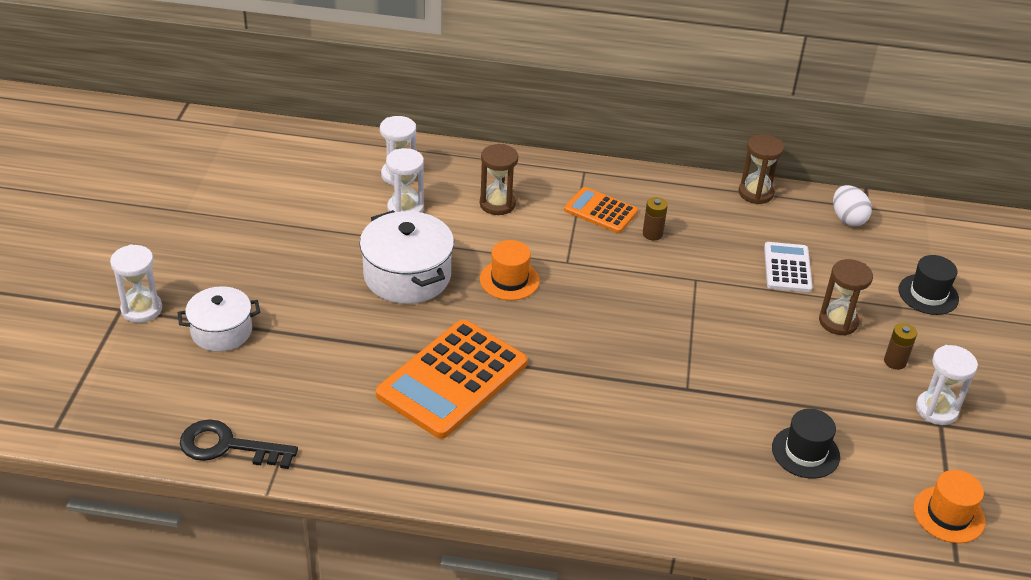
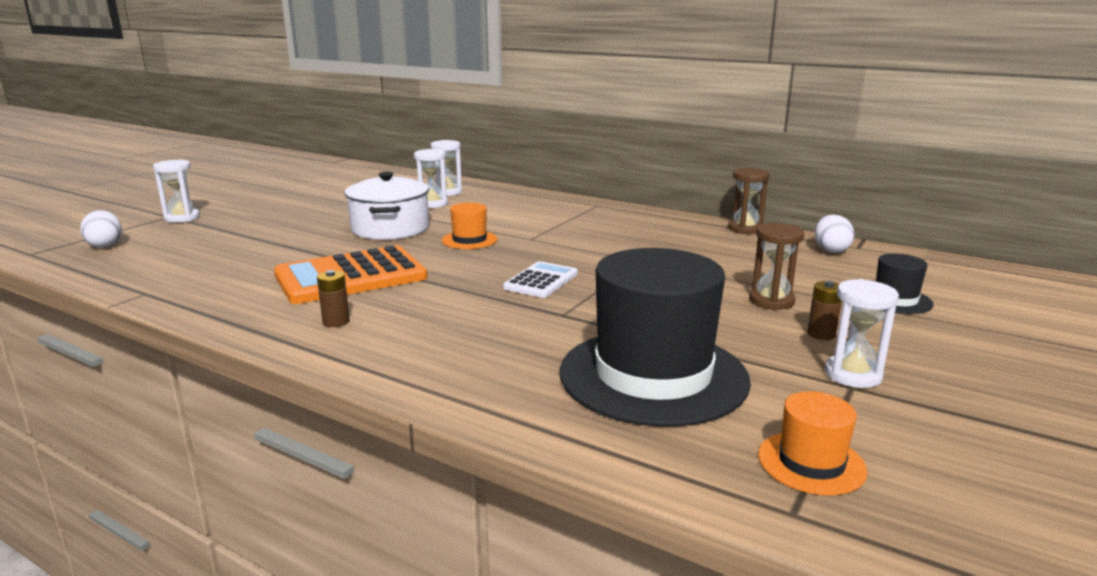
camera: 25 degrees right, 20 degrees down
white pot [178,286,260,352] -> none
black key [180,419,298,469] -> none
brown hourglass [480,144,518,215] -> none
orange calculator [564,187,638,233] -> none
brown battery [643,197,668,241] -> brown battery moved to [317,270,350,327]
white calculator [764,242,812,292] -> white calculator moved to [503,261,578,298]
black hat [772,409,840,479] -> black hat [559,248,751,427], size x2.22
none -> white egg [80,210,122,248]

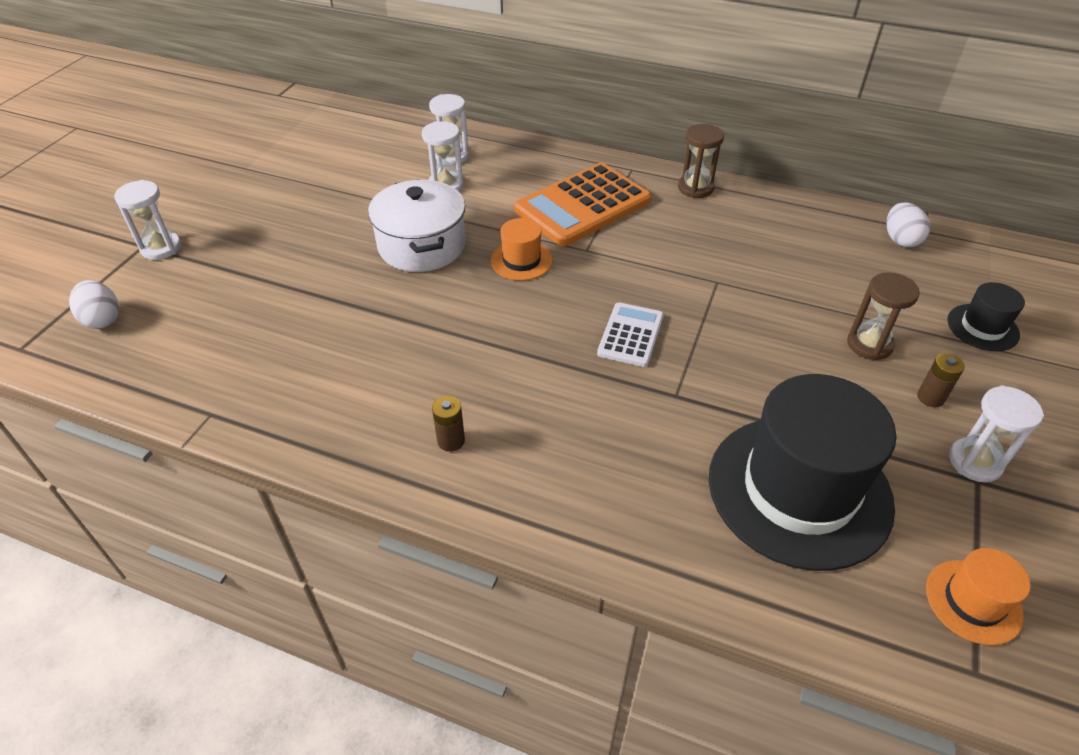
camera: 10 degrees left, 25 degrees up
orange calculator [274,245,427,304] -> orange calculator moved to [514,163,651,246]
brown hourglass [728,168,769,234] -> brown hourglass moved to [678,124,724,198]

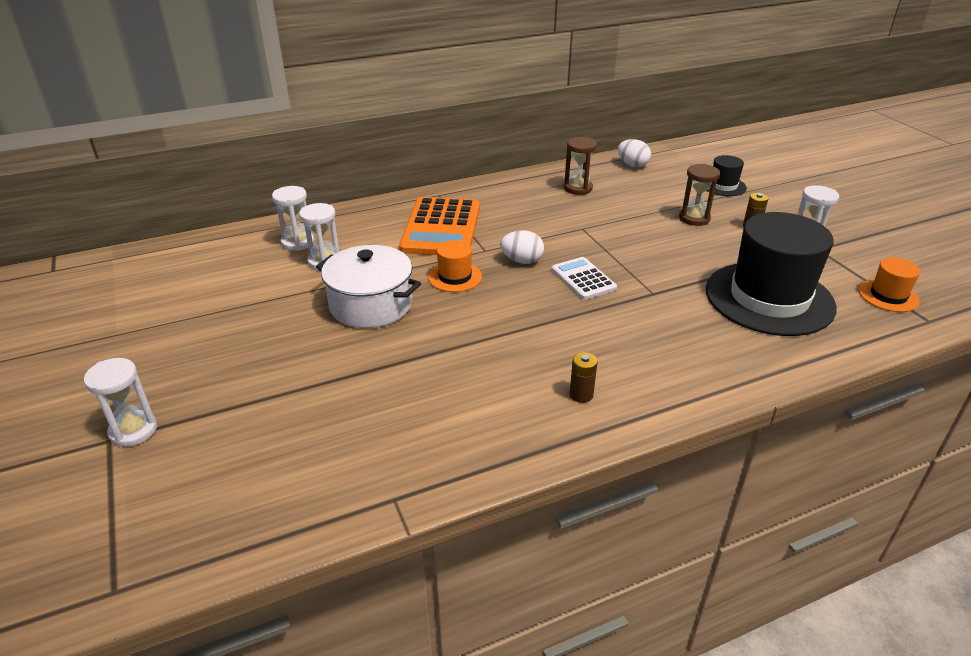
camera: 45 degrees left, 10 degrees down
white egg [69,280,119,329] -> white egg moved to [500,230,544,264]
brown hourglass [678,124,724,198] -> brown hourglass moved to [564,137,597,195]

